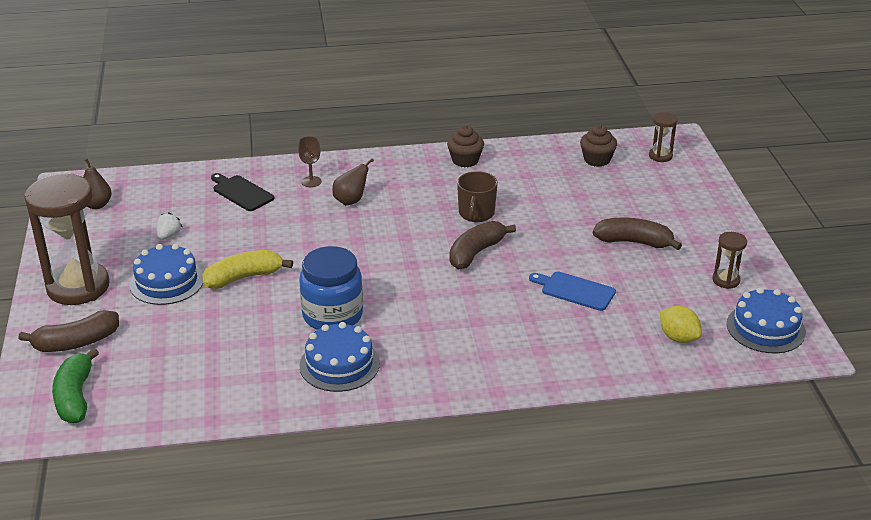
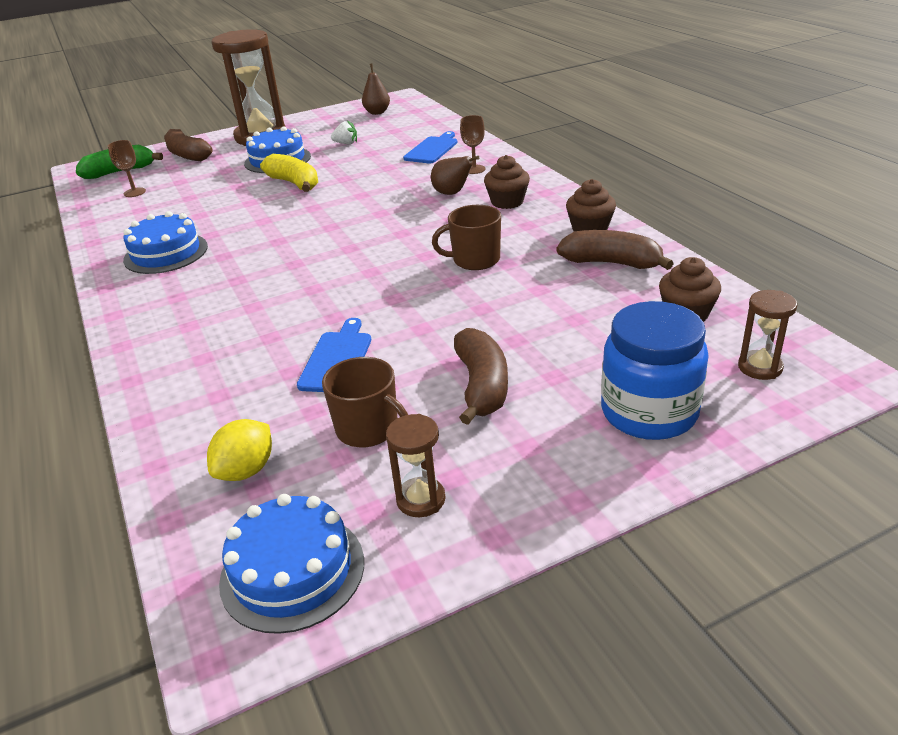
camera: 75 degrees right, 0 degrees up
black cutting board [211,173,275,211] -> blue cutting board [403,131,458,163]
blue jar [299,246,363,330] -> blue jar moved to [601,301,709,440]
brown banana [450,221,516,269] -> brown banana moved to [556,230,674,270]
none -> brown goblet [108,140,146,197]
none -> brown mug [322,357,408,447]
none -> brown cupcake [484,155,530,209]

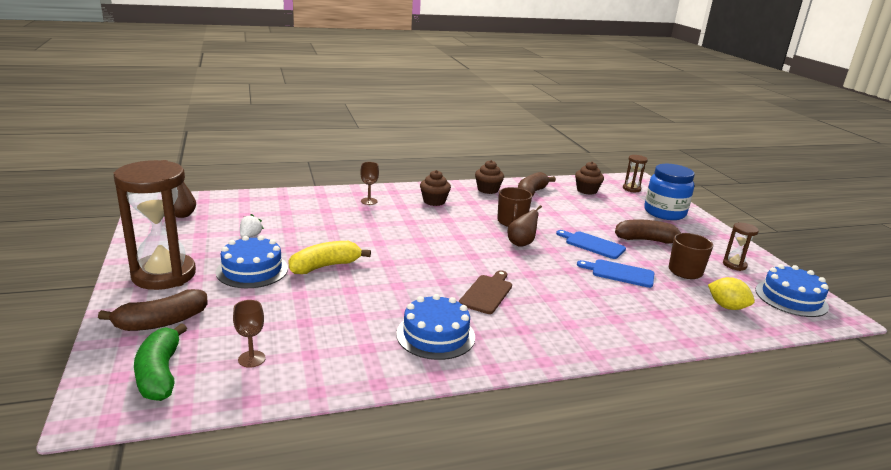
camera: 85 degrees left, 10 degrees down
blue cutting board [403,131,458,163] -> blue cutting board moved to [556,230,626,259]
brown pear [431,156,479,195] -> brown pear moved to [508,205,542,247]
none -> brown cutting board [459,270,512,314]

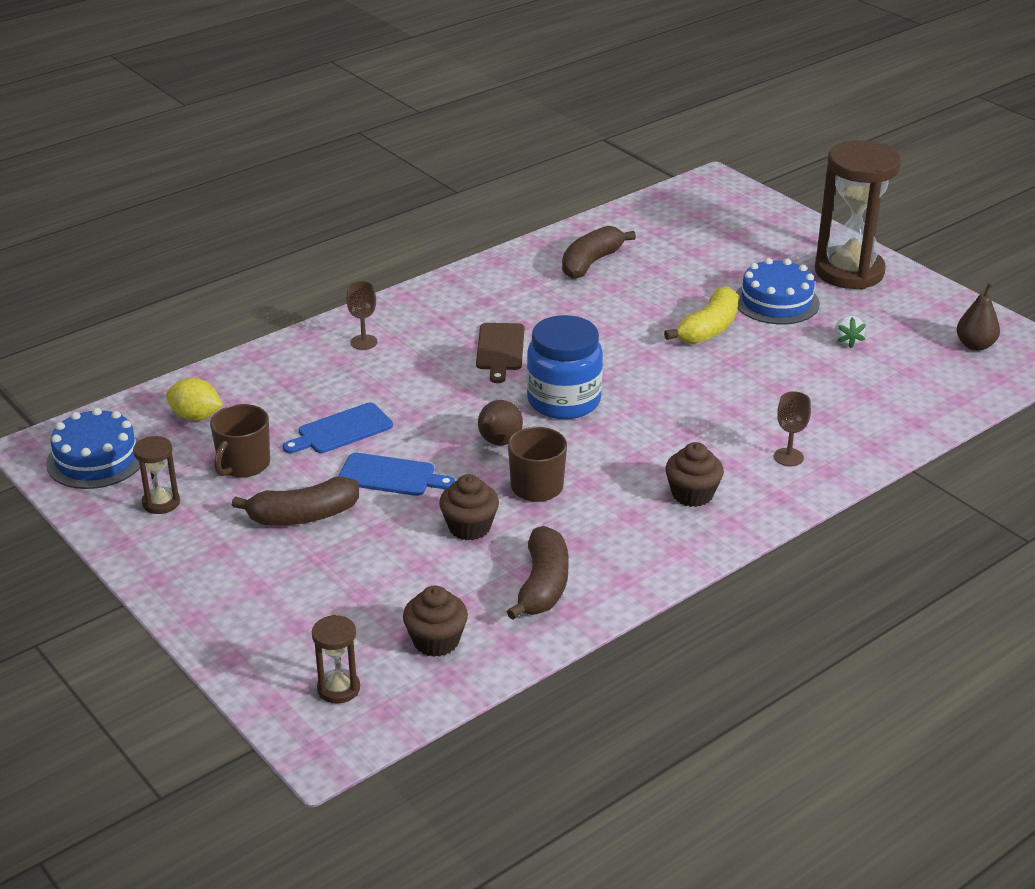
camera: 160 degrees right, 10 degrees up
brown banana [98,289,208,331] -> brown banana moved to [562,226,636,279]
green banana [134,323,187,401] -> none
brown goblet [233,300,266,368] -> brown goblet moved to [346,281,377,350]
blue cake [396,294,475,360] -> none
brown cupcake [475,160,504,194] -> brown cupcake moved to [439,474,499,540]
blue cutting board [577,259,654,288] -> blue cutting board turned 150 degrees clockwise [283,403,393,453]
blue jar [644,164,695,220] -> blue jar moved to [527,315,603,419]

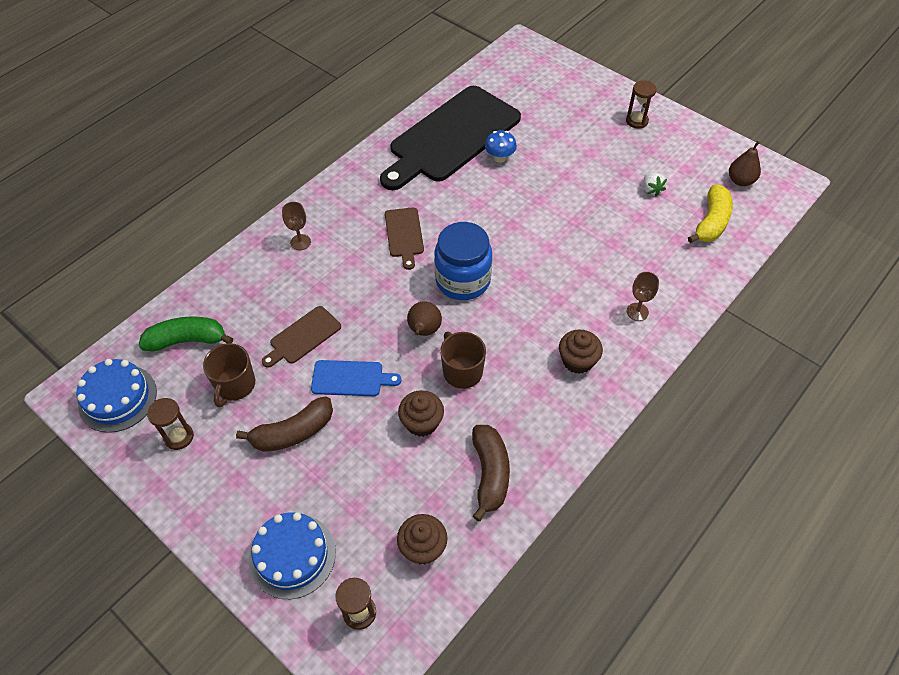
camera: 10 degrees left, 20 degrees up
yellow lemon [166,378,223,421] -> green banana [138,316,233,351]
blue cutting board [283,403,393,453] -> brown cutting board [262,306,341,368]
brown banana [562,226,636,279] -> black cutting board [380,86,521,190]
yellow banana [664,286,739,344] -> yellow banana moved to [688,184,733,243]
blue cake [736,258,820,324] -> blue cake moved to [249,512,336,599]
brown hourglass [815,140,901,289] -> brown hourglass [626,80,657,129], size x0.44
none -> blue mushroom [485,130,517,163]

